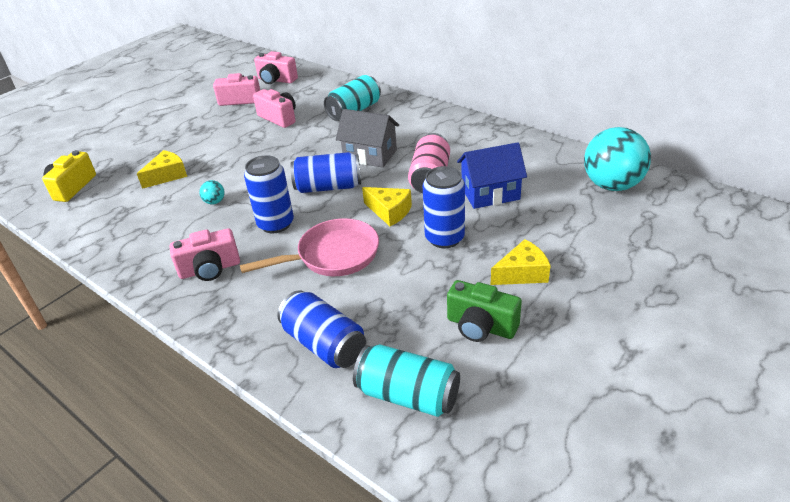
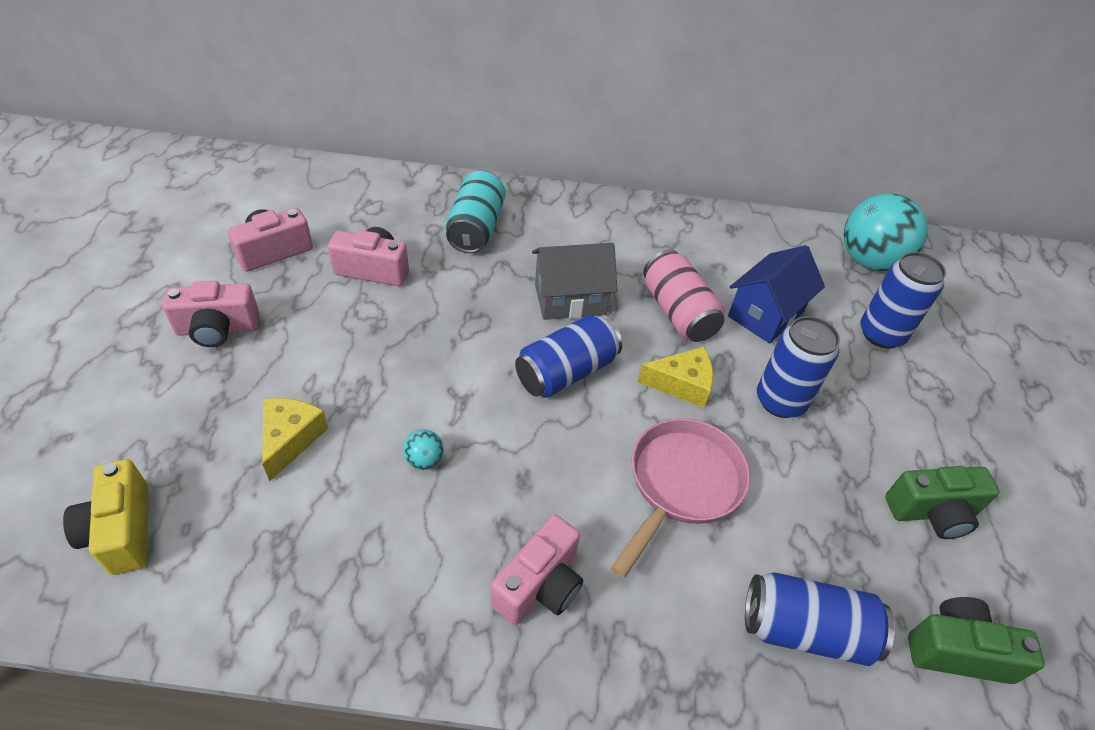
camera: 40 degrees left, 10 degrees up
blue can [244,155,294,233] -> blue can moved to [860,252,946,349]
pink camera [254,51,298,84] -> pink camera moved to [162,281,259,347]
turquoise can [353,344,460,417] -> green camera [908,597,1045,684]
yellow cheese [491,239,551,285] -> none

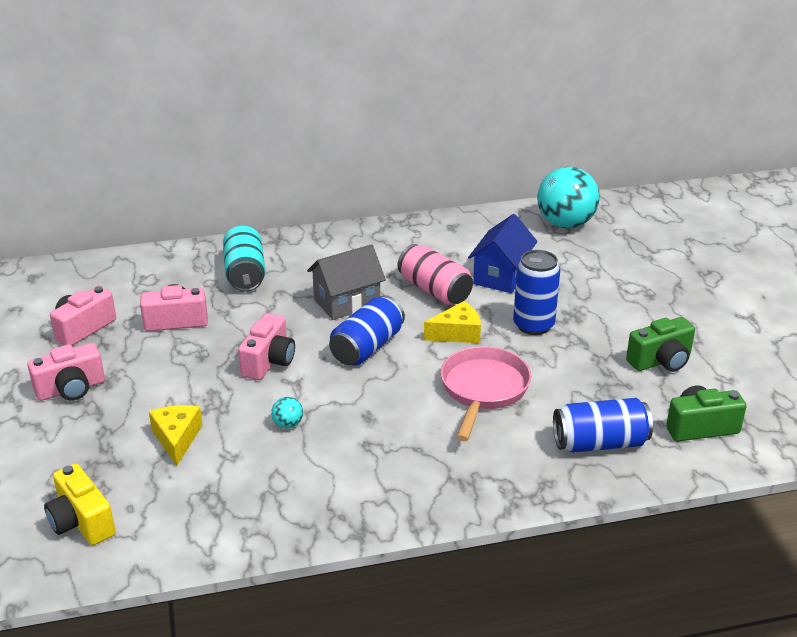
camera: 15 degrees left, 15 degrees down
pink camera [491,515,583,625] -> pink camera moved to [238,313,295,380]
blue can [860,252,946,349] -> none

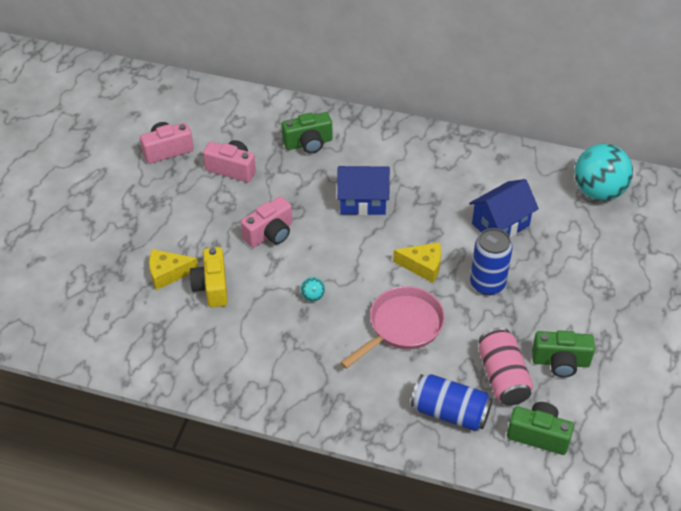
camera: 30 degrees right, 15 degrees up
pink camera [28,343,105,401] -> none
yellow camera [44,463,116,545] -> yellow camera moved to [189,247,228,307]
yellow cheese [149,405,203,466] -> yellow cheese turned 120 degrees counterclockwise [149,249,198,290]
turquoise can [223,226,266,292] -> green camera [282,112,332,153]
turquoise ball [271,397,303,429] -> turquoise ball moved to [300,277,325,302]
grey house [307,244,386,320] -> blue house [337,166,390,215]
blue can [329,295,405,366] -> none
pink can [397,244,473,305] -> pink can moved to [478,327,533,406]

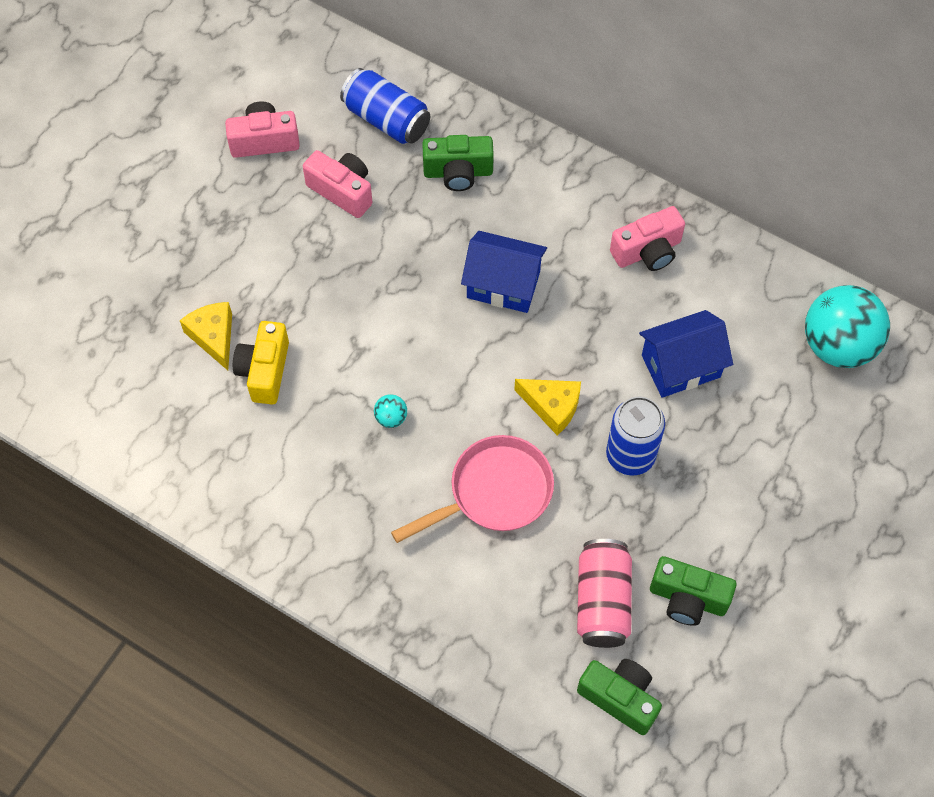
camera: 15 degrees right, 15 degrees up
yellow cheese [149,249,198,290] -> yellow cheese turned 60 degrees clockwise [180,302,232,370]
pink camera [241,196,292,248] -> pink camera moved to [610,206,685,271]
blue can [411,374,493,431] -> blue can moved to [340,68,430,144]

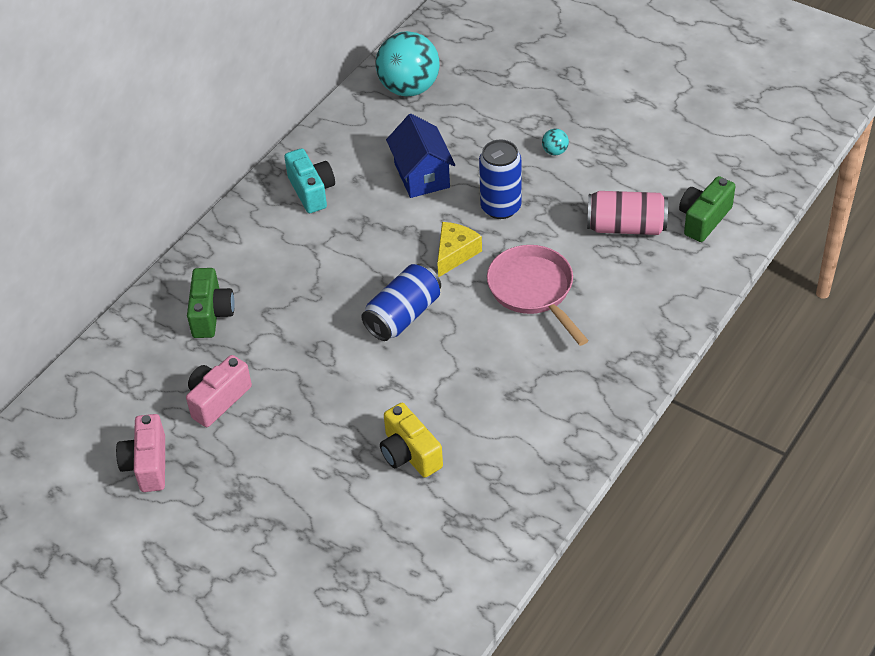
camera: 85 degrees left, 15 degrees down
yellow cheese [180,302,232,370] -> none
yellow camera [233,321,289,405] -> yellow camera turned 45 degrees clockwise [380,403,443,478]
blue can [340,68,430,144] -> blue can moved to [361,264,441,341]
turquoise ball [374,394,407,428] -> turquoise ball moved to [542,129,569,156]
blue house [461,231,547,313] -> none
pink camera [610,206,685,271] -> turquoise camera [284,148,335,213]
green camera [650,556,737,626] -> none

